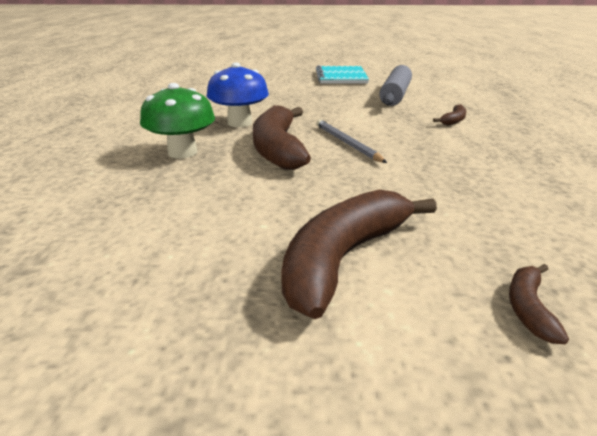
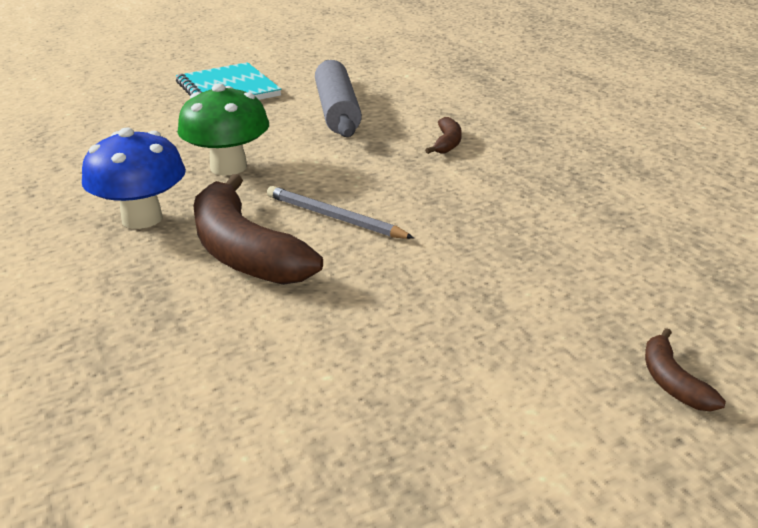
camera: 25 degrees left, 0 degrees up
green mushroom [140,83,215,158] -> green mushroom moved to [177,83,269,175]
brown banana [281,189,437,319] -> none

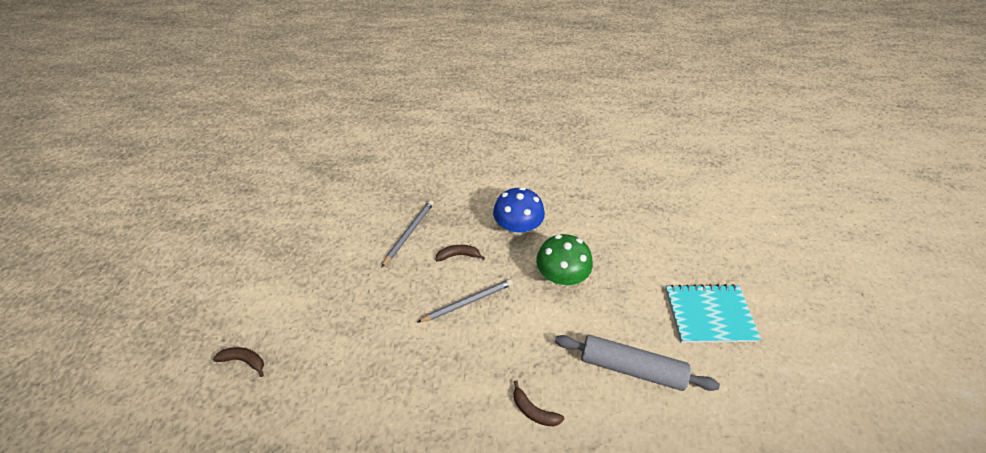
camera: 115 degrees right, 20 degrees up
brown banana [194,174,323,285] -> brown banana [435,245,485,261], size x0.44
none -> grey pencil [382,200,434,267]

